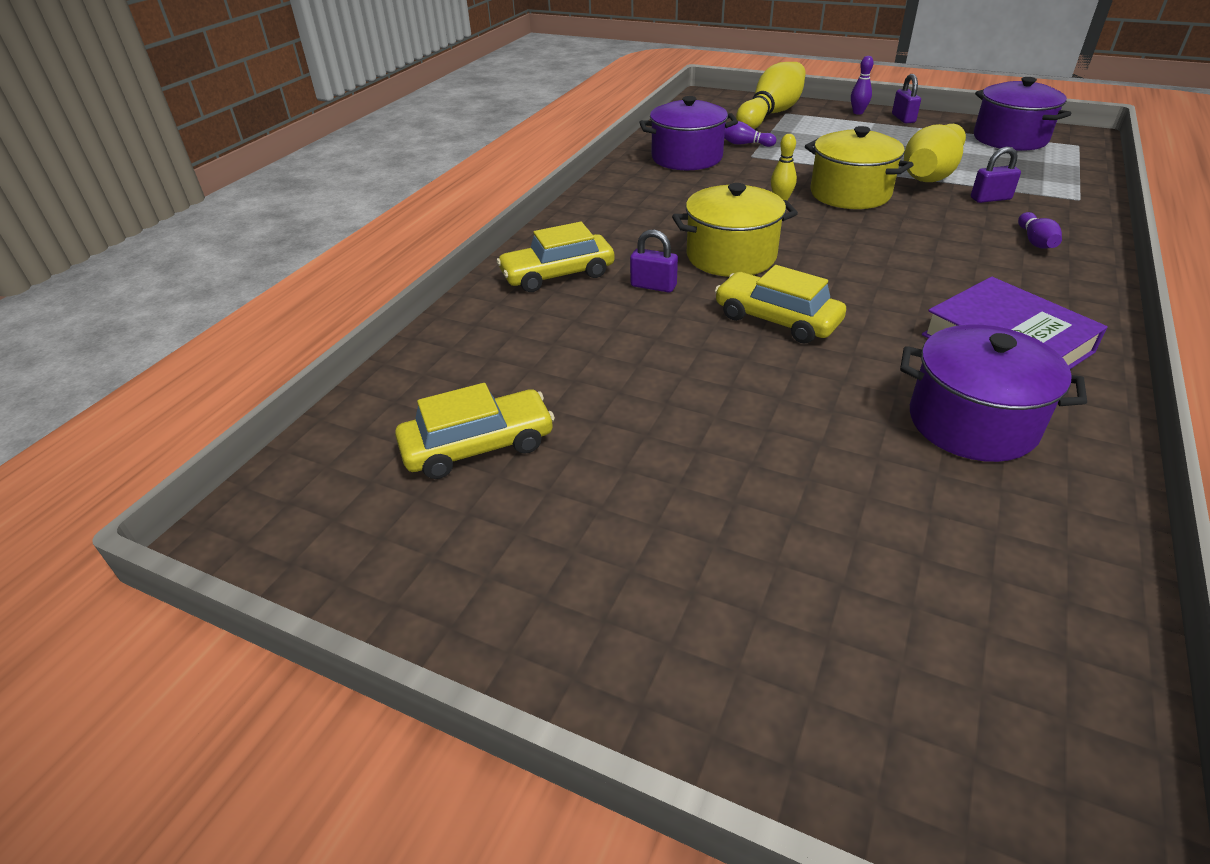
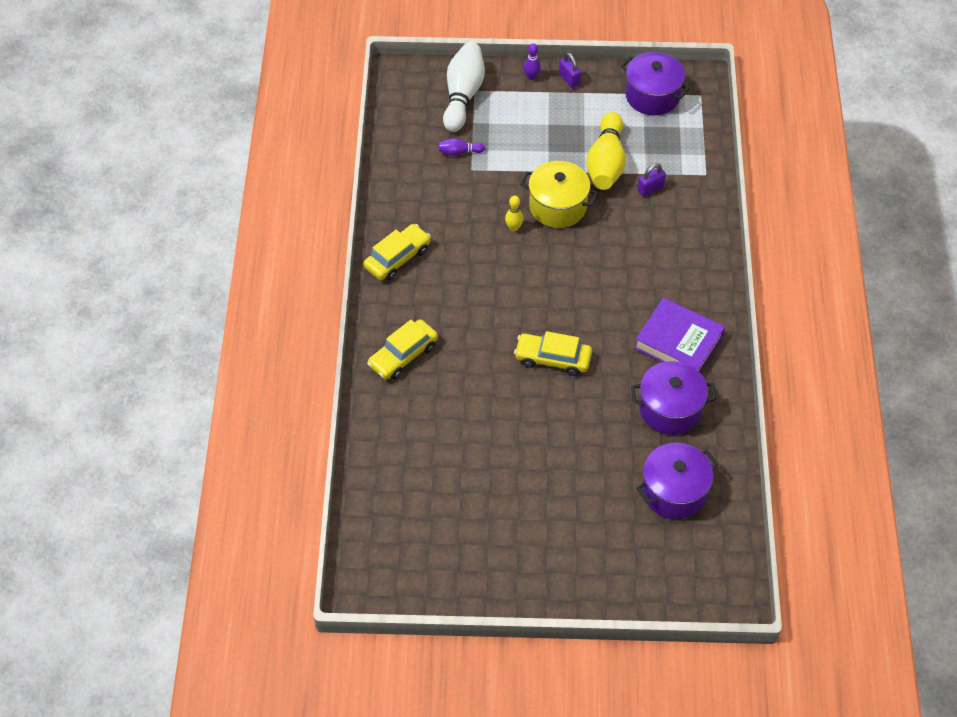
camera: 25 degrees left, 15 degrees up
yellow car [395,383,555,479] -> yellow car moved to [363,224,431,280]
purple padlock [630,229,678,293] -> none
purple pot [639,96,738,170] -> purple pot moved to [636,443,718,519]
yellow pot [672,183,798,277] -> none
yellow bowling pin [736,62,806,129] -> white bowling pin [443,42,485,132]
purple bowling pin [1018,212,1062,248] -> none

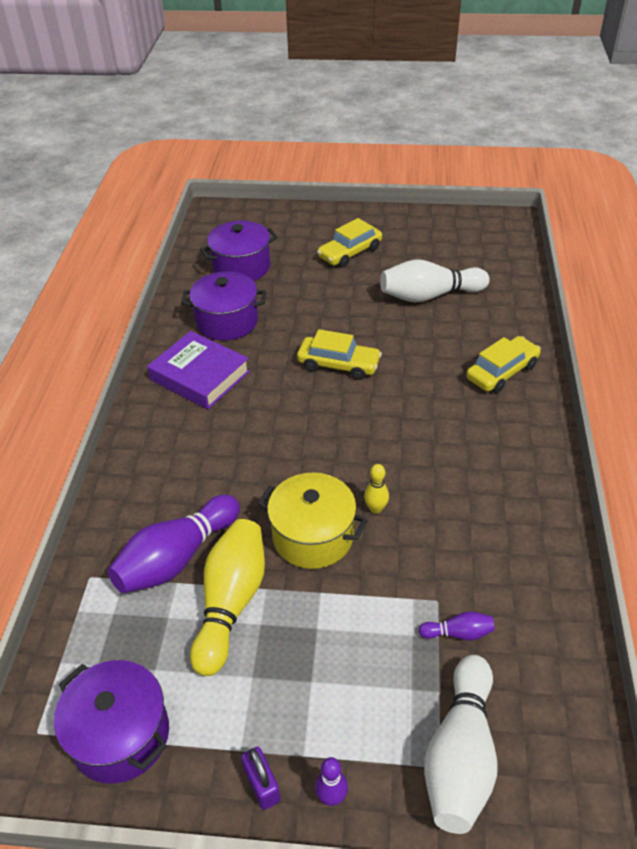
camera: 175 degrees left, 10 degrees down
yellow car [363,224,431,280] -> yellow car moved to [317,218,382,268]
purple padlock [637,163,666,197] -> purple bowling pin [108,495,240,593]
none -> white bowling pin [380,259,490,303]

